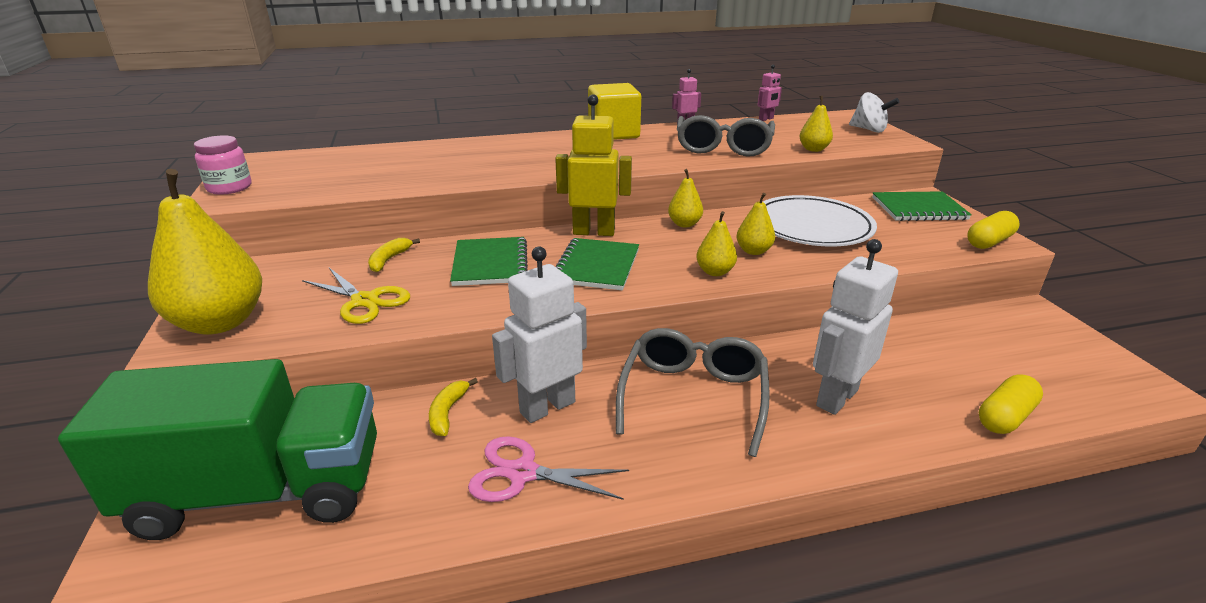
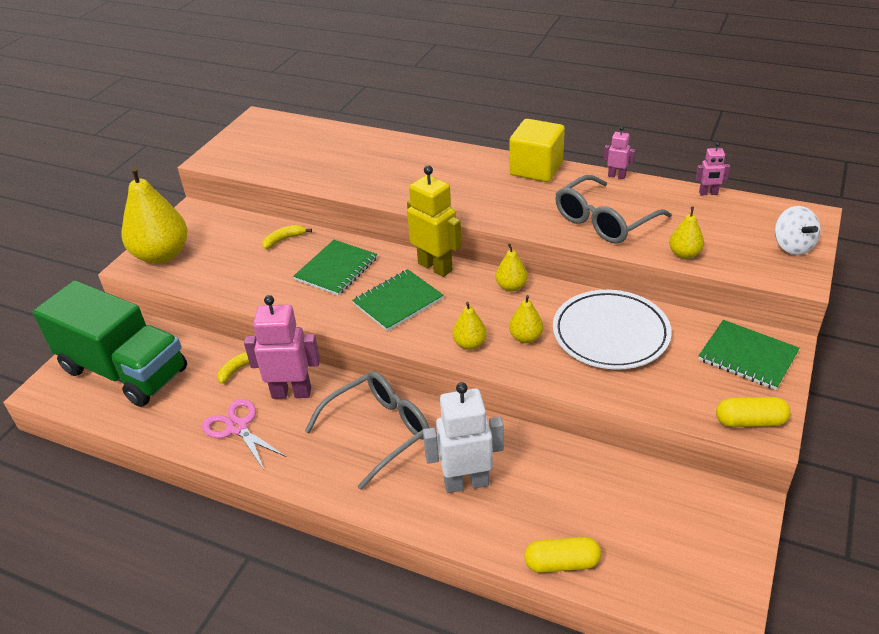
camera: 40 degrees right, 10 degrees up
pink jar [194,135,251,195] -> none
yellow scissors [302,268,410,324] -> none
white robot [492,247,587,423] -> pink robot [244,295,320,399]

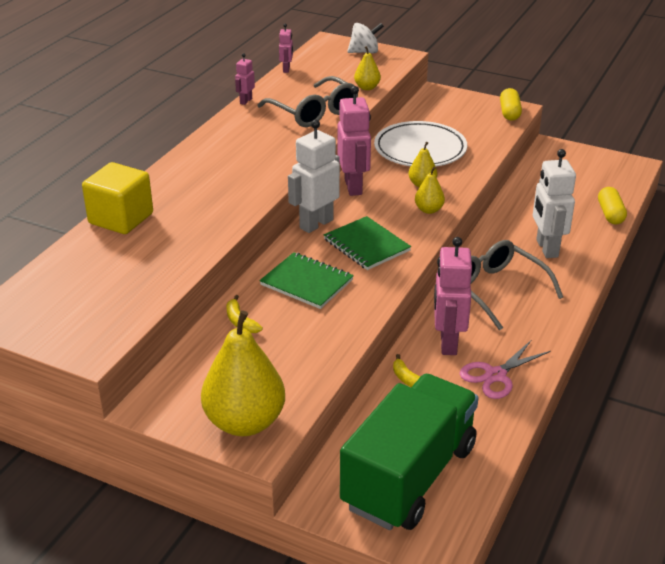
camera: 90 degrees left, 5 degrees down
yellow robot [407,166,462,277] -> white robot [288,120,340,233]
yellow pear [496,243,527,292] -> pink robot [337,86,371,196]
yellow cube [509,119,565,182] -> yellow cube moved to [82,162,153,234]
green notebook [698,320,800,390] -> none

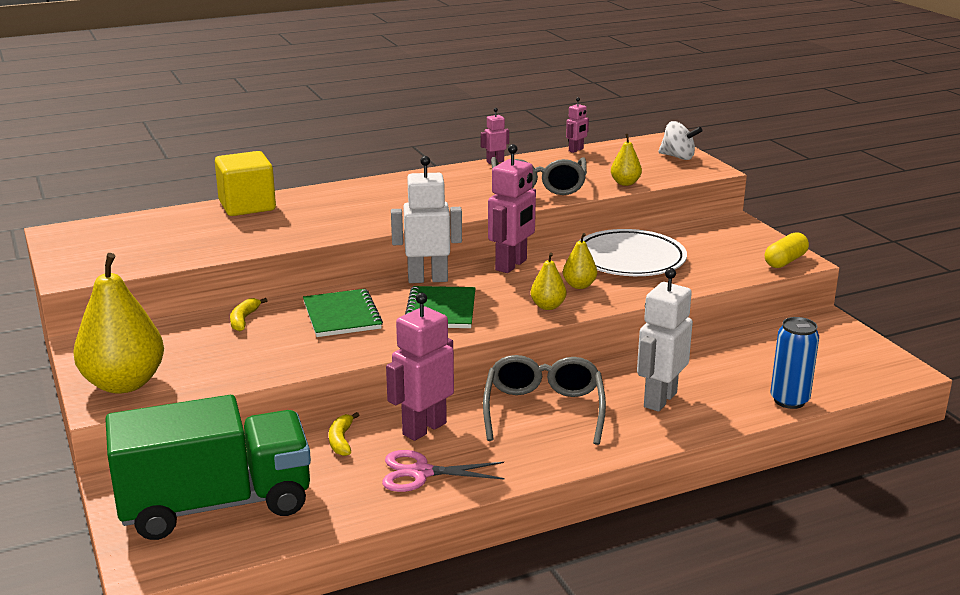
camera: 40 degrees right, 10 degrees down
yellow capsule [598,187,627,225] -> blue can [770,317,819,409]

